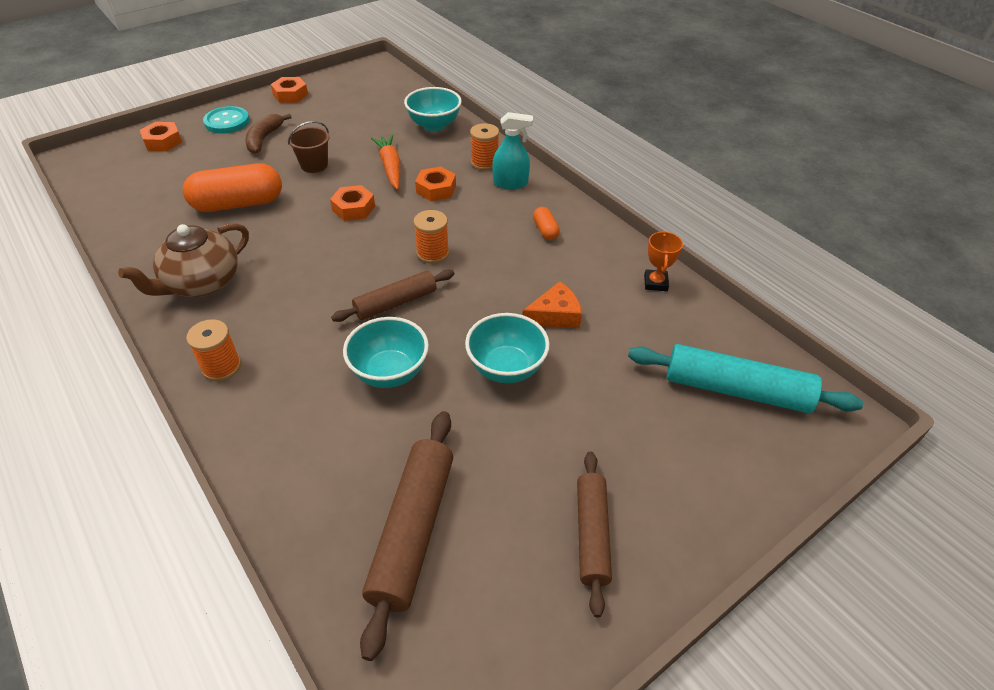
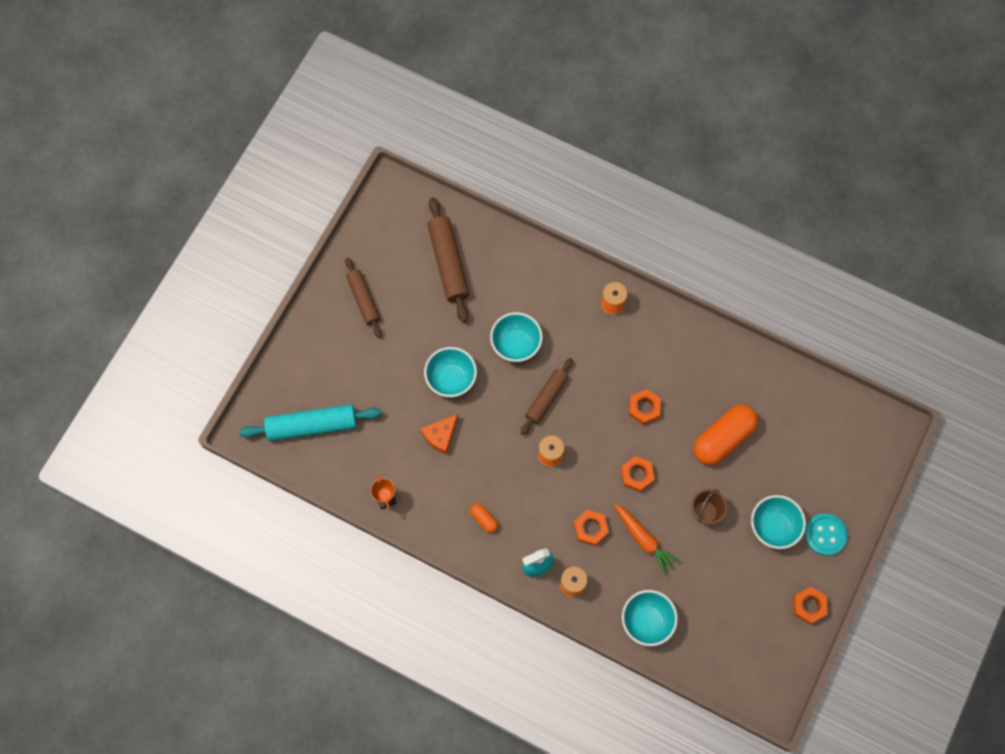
camera: 155 degrees right, 25 degrees up
brown teapot [118,223,249,297] -> none
orange nut [140,122,182,151] -> orange nut moved to [629,389,661,425]
brown banana [245,114,292,154] -> turquoise bowl [751,495,806,549]

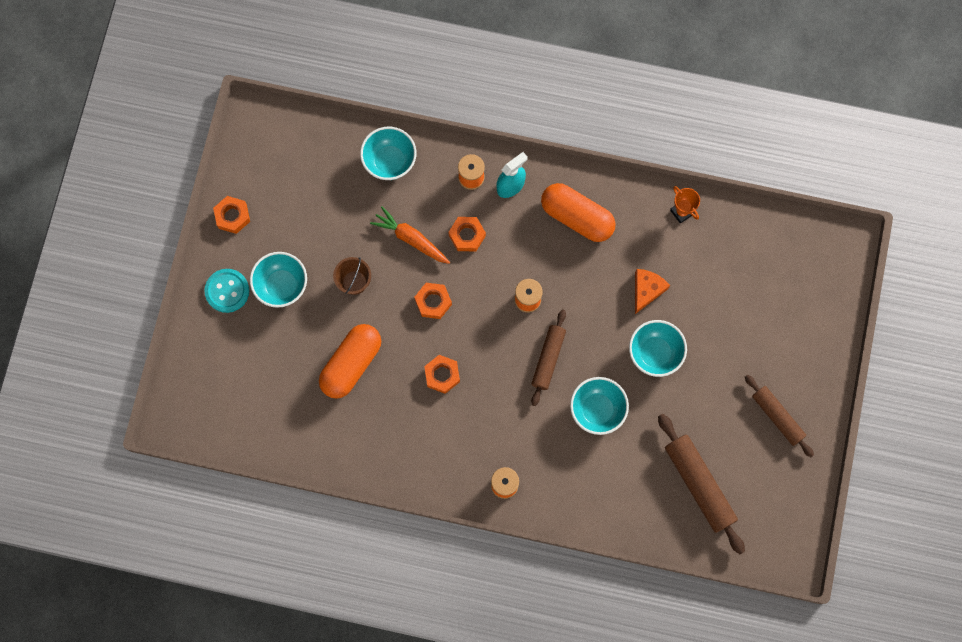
camera: 165 degrees right, 5 degrees up
turquoise rolling pin [239,404,382,441] -> none
orange capsule [470,503,498,533] -> orange capsule [541,183,616,242], size x2.22

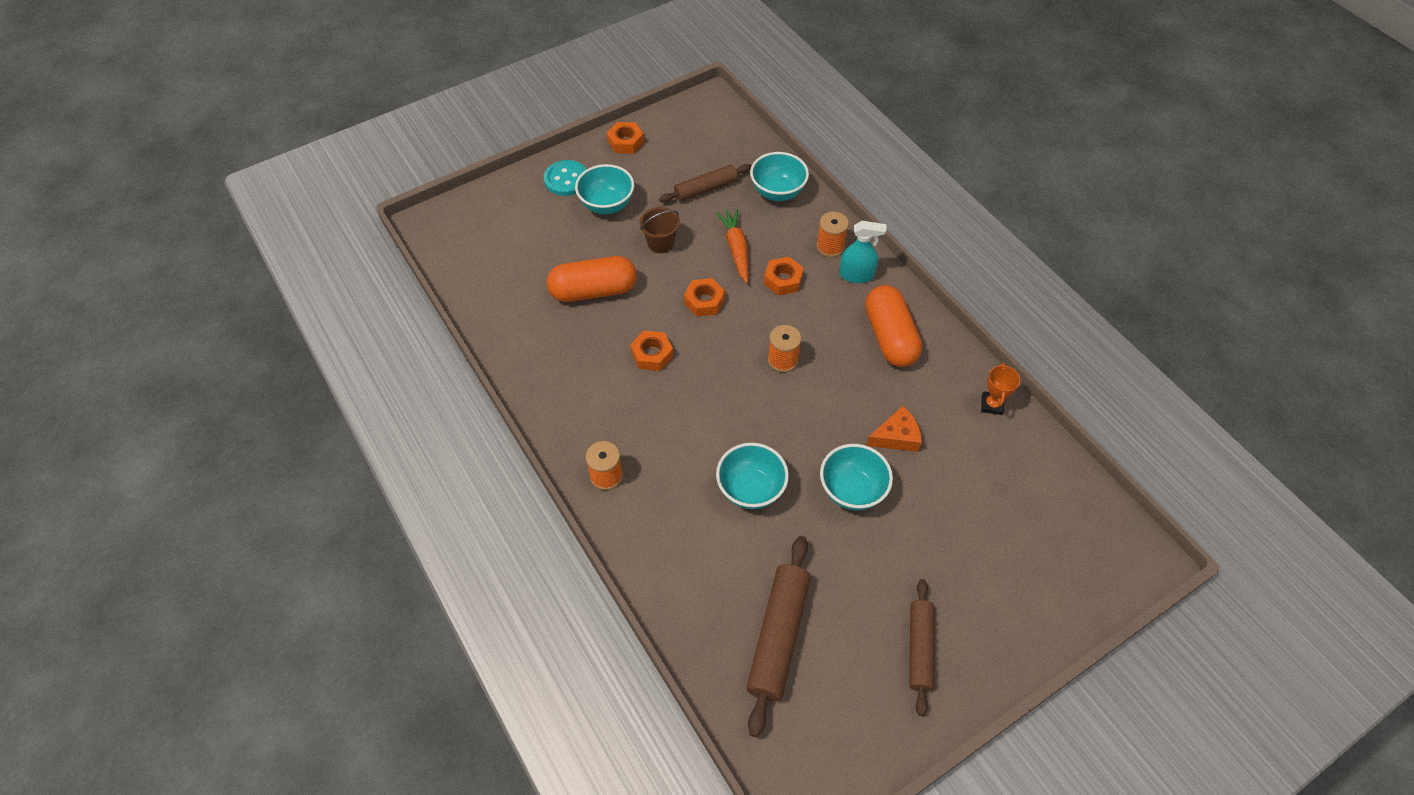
camera: 45 degrees right, 20 degrees down
brown rolling pin [531,309,566,406] -> brown rolling pin moved to [659,164,751,202]

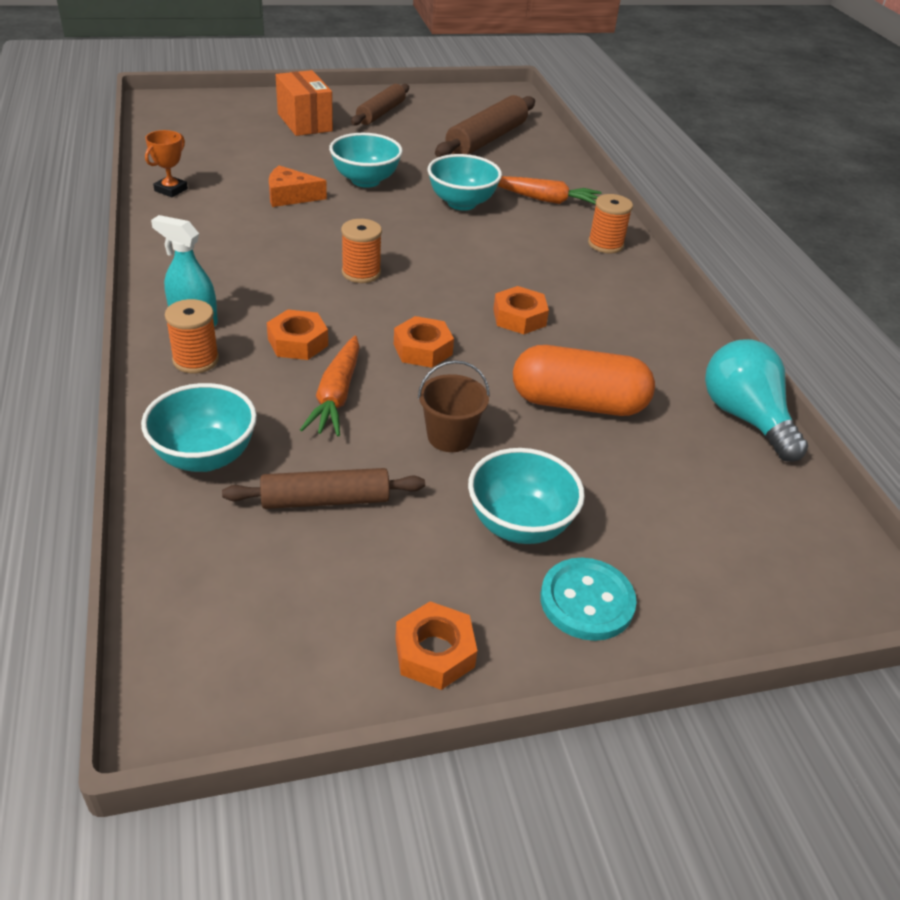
camera: 165 degrees left, 15 degrees down
orange capsule [865,285,922,367] -> none
none -> orange box [276,70,333,136]
none -> orange carrot [498,176,602,205]
none -> turquoise light bulb [705,339,808,462]

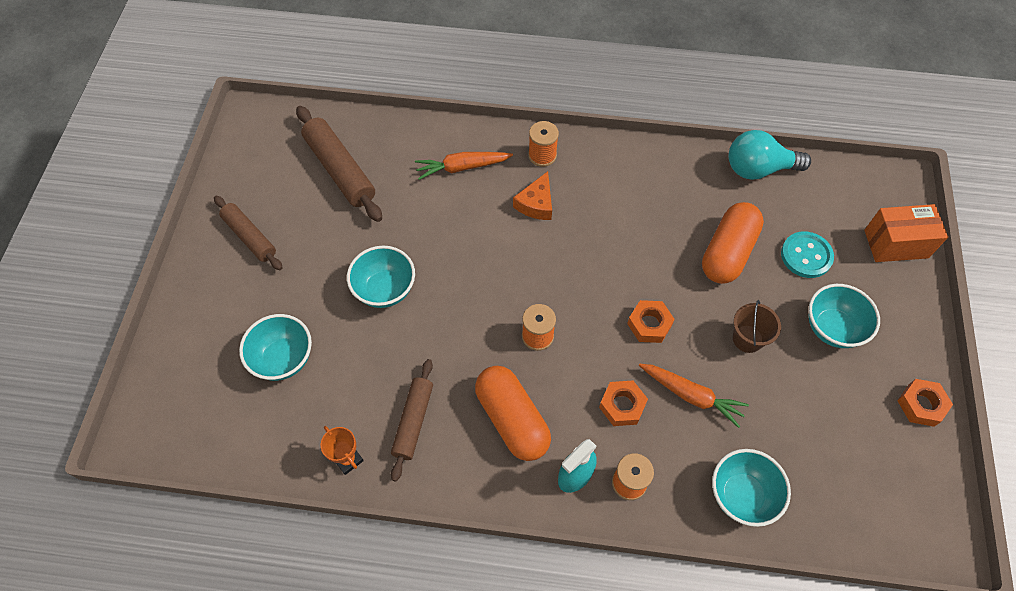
camera: 65 degrees left, 20 degrees up
brown rolling pin [222,468,425,509] -> brown rolling pin moved to [391,359,433,482]
orange cheese [269,165,327,207] -> orange cheese moved to [513,171,552,220]
orange box [276,70,333,136] -> orange box moved to [864,204,948,262]
turquoise bowl [427,154,502,211] -> turquoise bowl moved to [239,314,312,381]
orange nut [493,286,549,334] -> none
orange carrot [498,176,602,205] -> orange carrot turned 135 degrees counterclockwise [415,152,513,180]
turquoise button [540,558,637,641] -> turquoise button moved to [781,231,834,278]
none -> orange capsule [475,366,551,461]

